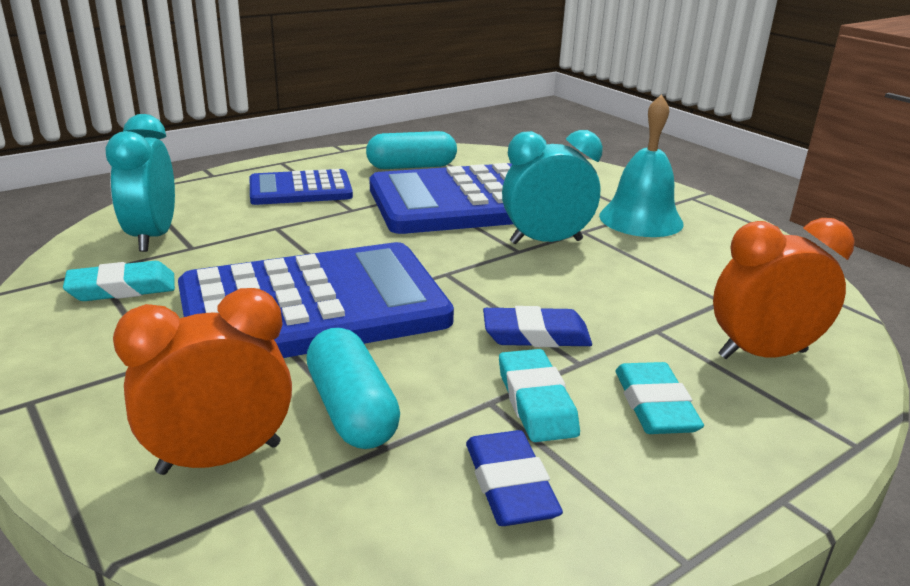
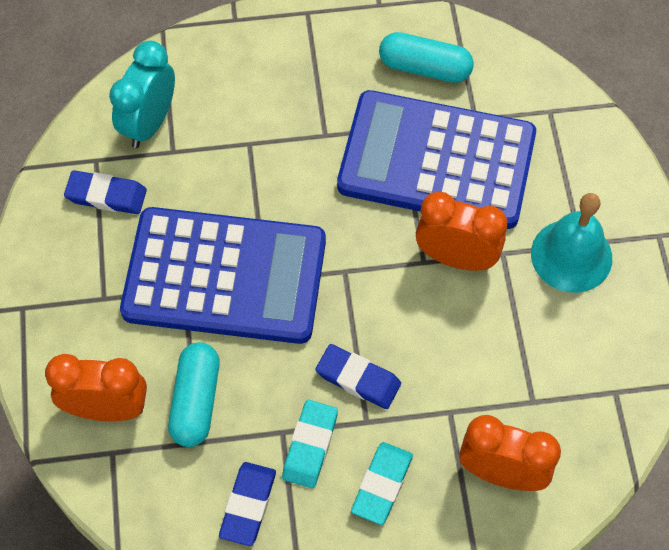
camera: 30 degrees right, 35 degrees up
turquoise eraser [63,261,175,301] -> blue eraser [64,170,147,214]
blue calculator [250,169,353,205] -> none
turquoise clock [502,130,603,244] -> orange clock [416,192,508,271]

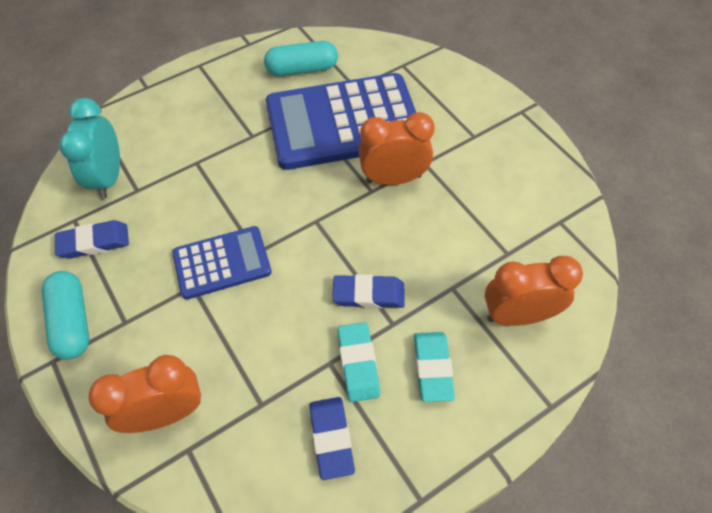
camera: 25 degrees left, 5 degrees down
blue calculator [120,207,326,344] -> blue calculator [172,226,272,300], size x0.54
turquoise capsule [168,342,220,447] -> turquoise capsule moved to [42,271,89,360]
turquoise bell [531,193,612,293] -> none

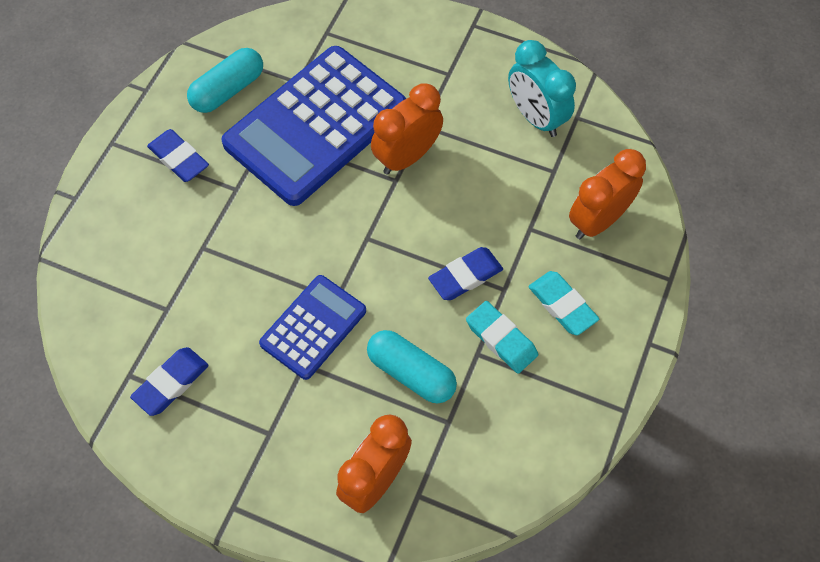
camera: 35 degrees left, 5 degrees up
turquoise capsule [42,271,89,360] -> turquoise capsule moved to [367,330,457,403]
turquoise clock [59,98,120,199] -> turquoise clock moved to [508,40,576,137]
blue eraser [310,397,355,480] -> blue eraser moved to [147,129,209,182]

